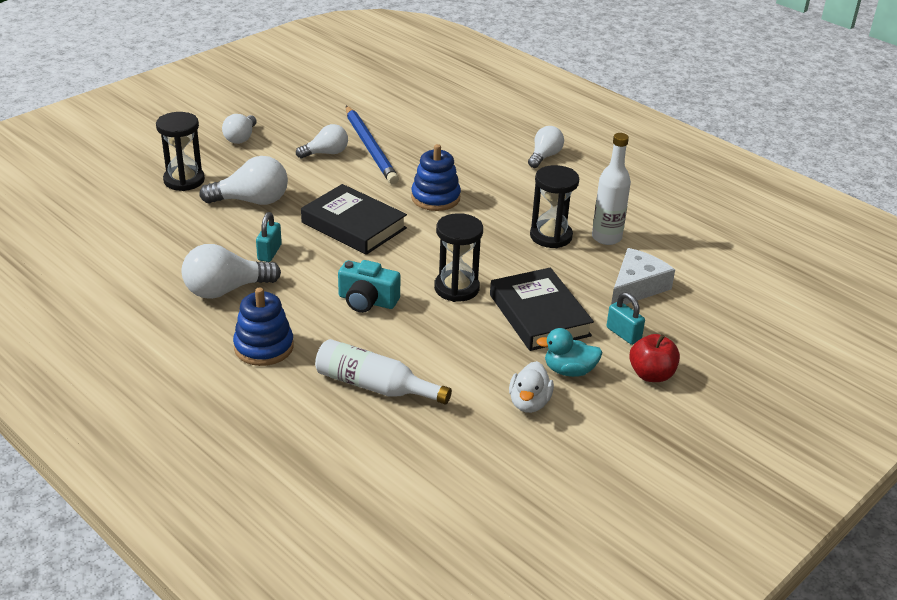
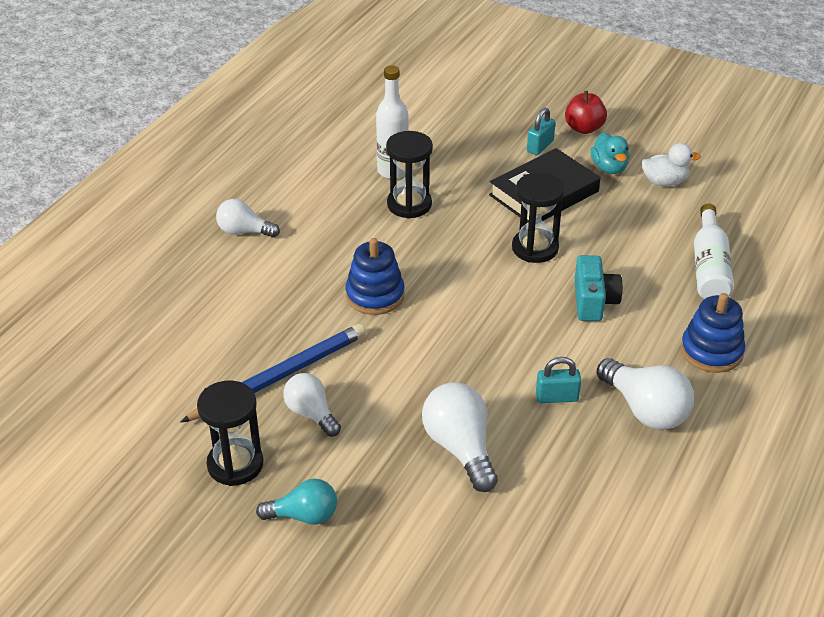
camera: 105 degrees left, 5 degrees up
black hourglass [156,112,205,191] -> black hourglass moved to [197,380,263,486]
white light bulb [222,114,257,144] -> turquoise light bulb [256,479,337,525]
black book [301,184,407,255] -> none
white cheese [611,248,675,305] -> none

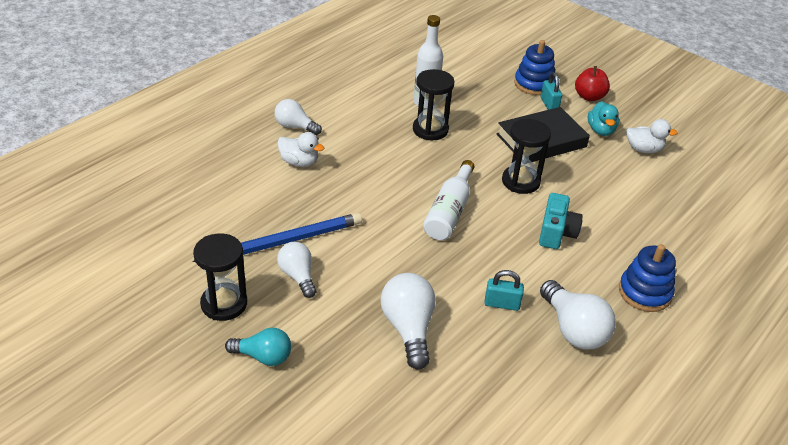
camera: 10 degrees right, 0 degrees up
blue stacking toy [345,238,405,315] -> blue stacking toy moved to [514,40,555,95]
turquoise padlock [527,108,556,155] -> turquoise padlock turned 60 degrees counterclockwise [541,72,562,110]
white bottle [694,204,734,299] -> white bottle moved to [423,160,474,240]
none -> white duck [277,132,324,167]

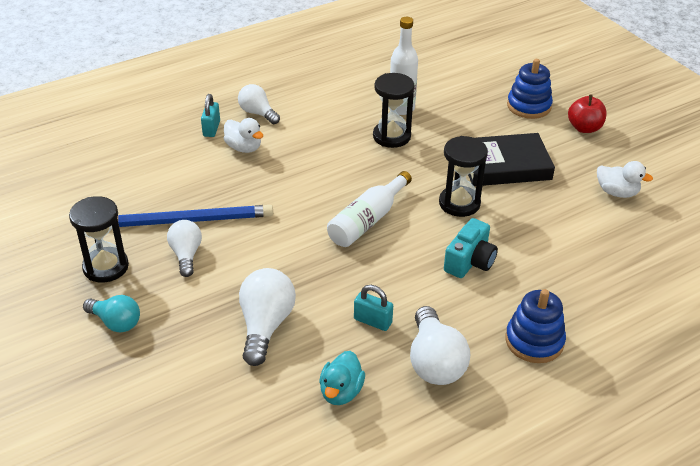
camera: 20 degrees right, 0 degrees up
turquoise padlock [541,72,562,110] -> turquoise padlock moved to [201,94,220,137]
turquoise duck [588,101,619,136] -> turquoise duck moved to [319,351,365,405]

